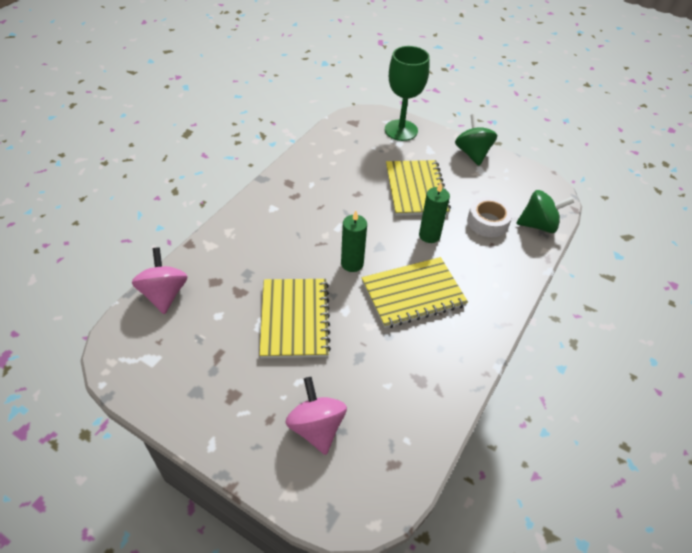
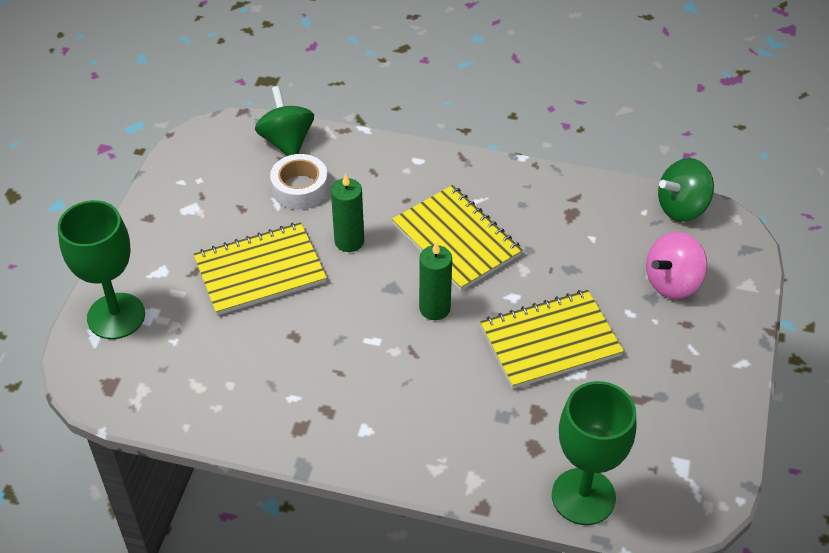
camera: 105 degrees left, 0 degrees up
pink spinning top [132,247,188,314] -> green goblet [552,381,636,525]
green spinning top [455,114,497,166] -> green spinning top moved to [658,158,714,222]

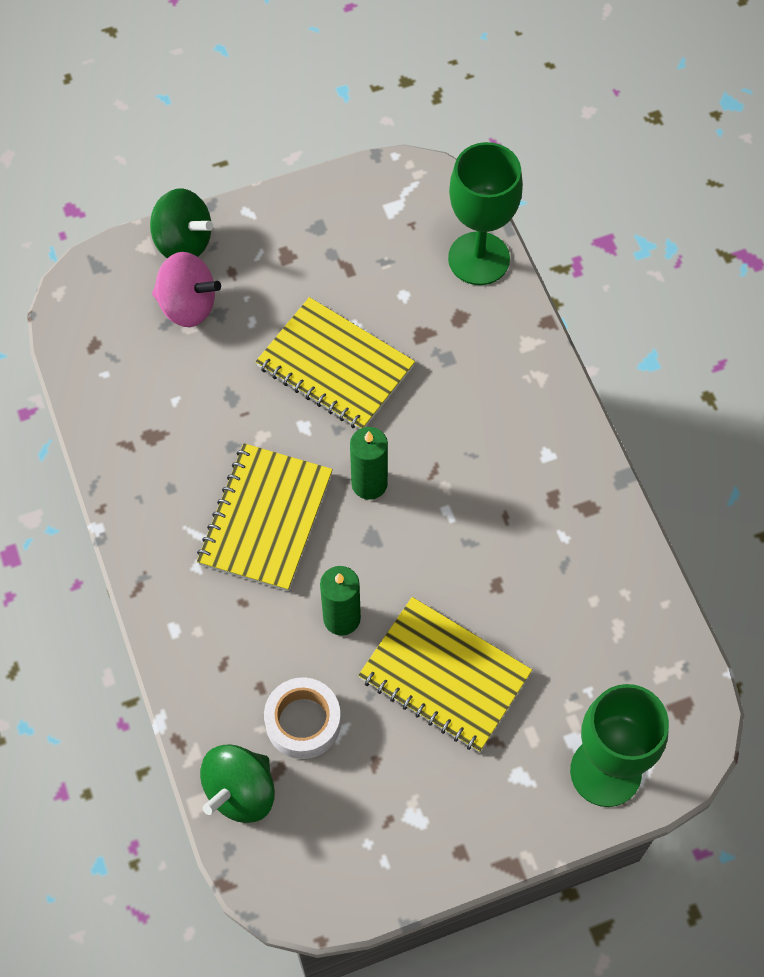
camera: 125 degrees left, 15 degrees up
green spinning top [658,158,714,222] -> green spinning top moved to [150,189,213,258]

